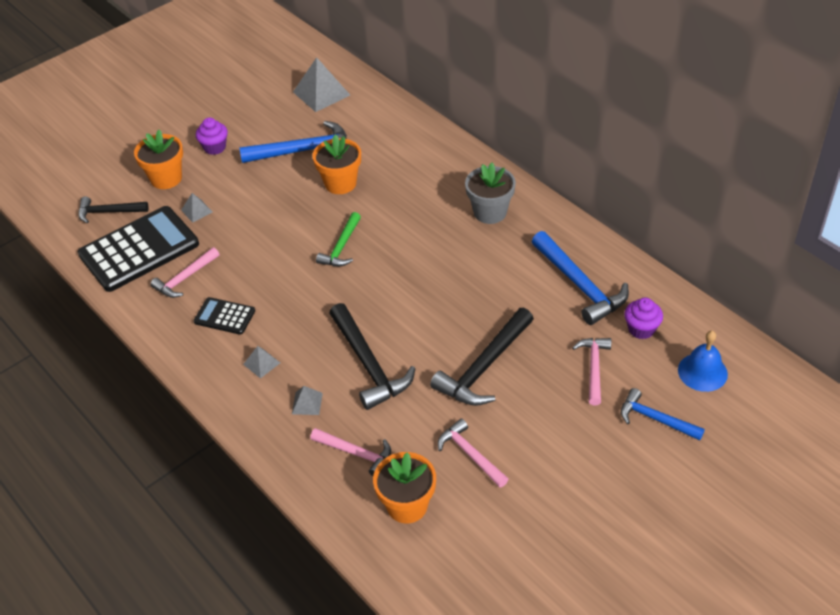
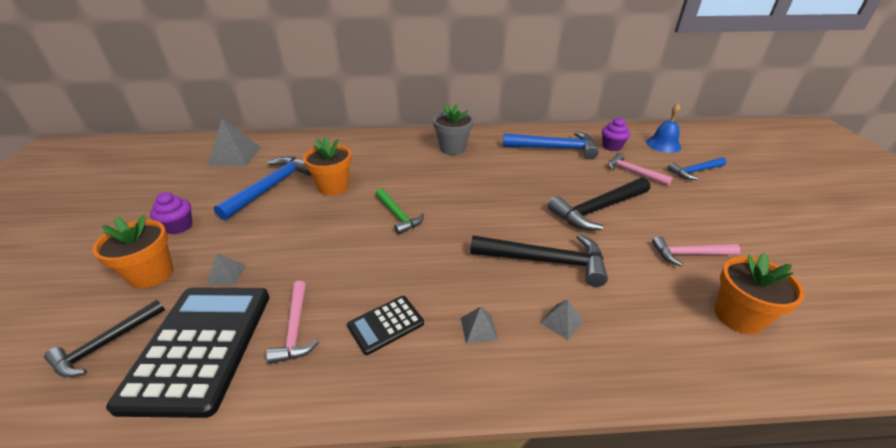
camera: 55 degrees left, 10 degrees down
pink hammer [310,428,391,476] -> none
black hammer [430,308,534,406] -> black hammer turned 75 degrees clockwise [548,177,650,230]

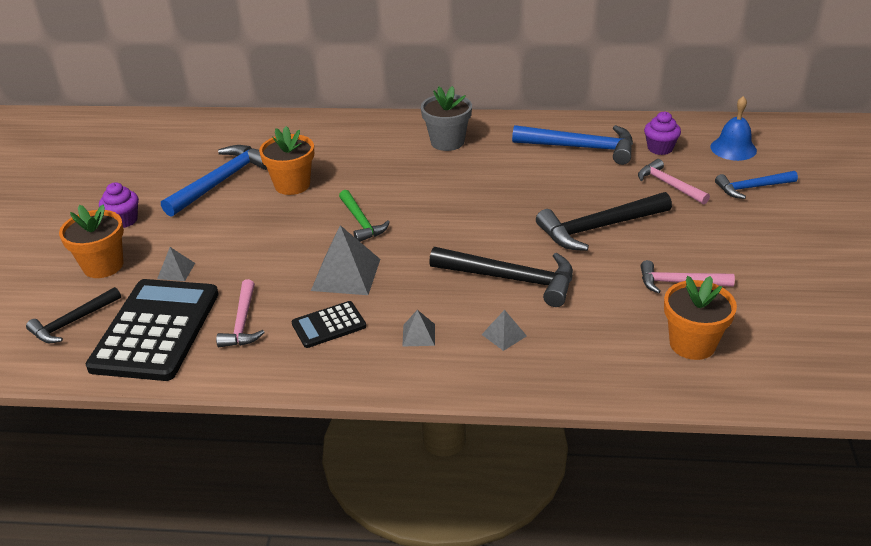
camera: 10 degrees right, 0 degrees up
grey pyramid [208,119,261,166] -> grey pyramid moved to [311,225,380,295]

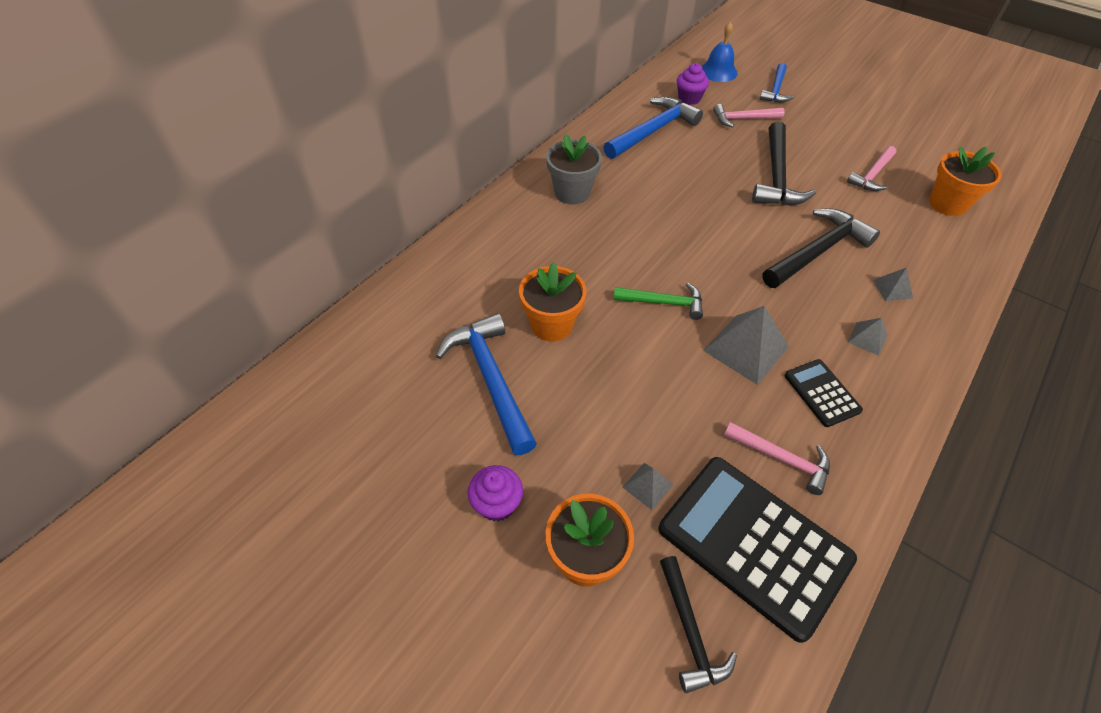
camera: 60 degrees left, 15 degrees up
black calculator [292,301,366,348] -> black calculator turned 150 degrees clockwise [784,359,863,427]

